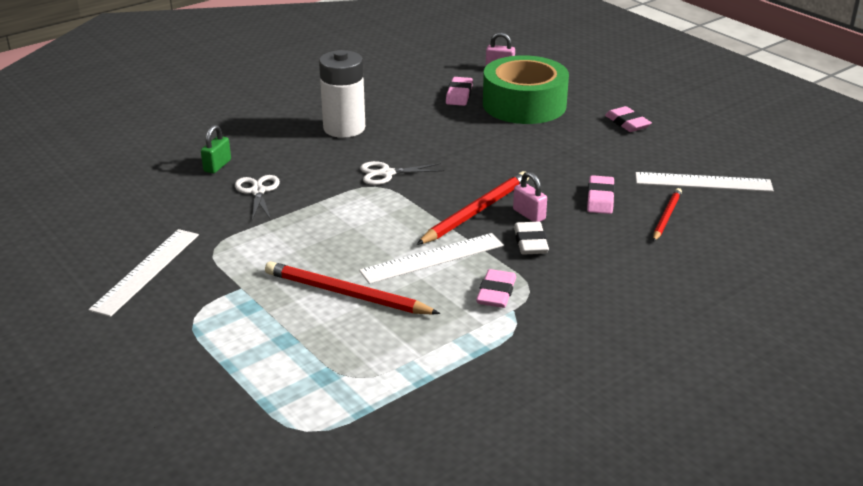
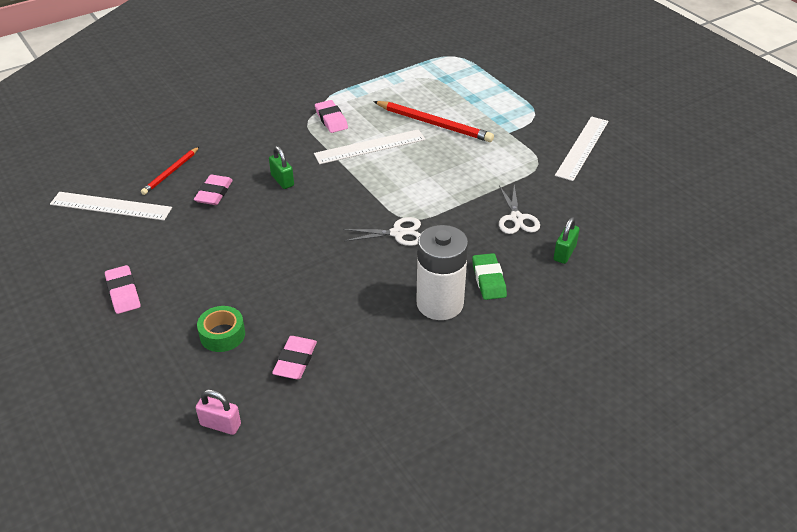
camera: 175 degrees left, 10 degrees up
red pencil [416,171,529,245] -> none
pink eraser [476,269,516,308] -> pink eraser turned 45 degrees counterclockwise [315,100,348,133]
green tape [483,55,569,124] -> green tape [197,306,245,352], size x0.44
pink padlock [513,172,547,222] -> green padlock [269,146,294,189]
white eraser [514,222,549,255] -> none
none -> green eraser [472,253,507,300]

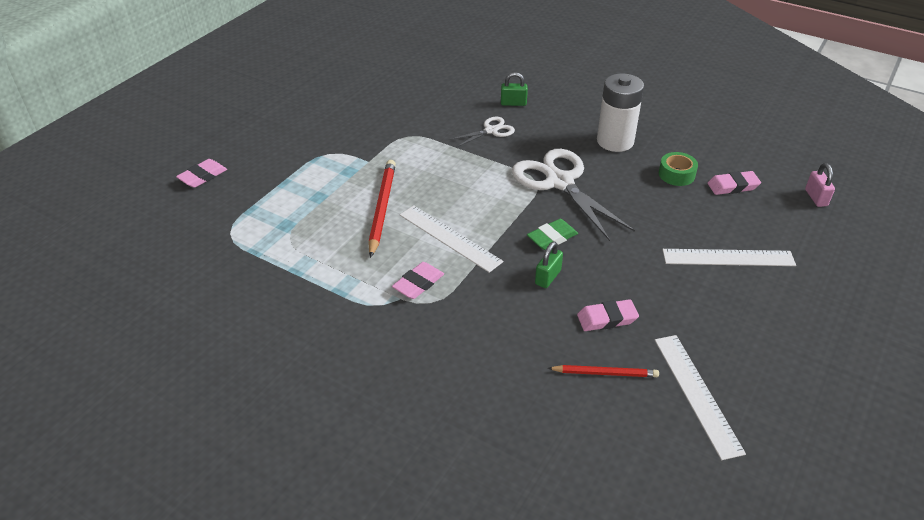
camera: 115 degrees left, 0 degrees up
pink eraser [105,265,141,314] -> pink eraser moved to [176,159,227,188]
green tape [197,306,245,352] -> green tape moved to [659,152,698,186]
white scissors [343,217,421,246] -> white scissors [512,149,635,241], size x1.99
green eraser [472,253,507,300] -> green eraser moved to [527,219,578,250]
white ruler [555,116,608,181] -> white ruler moved to [662,249,796,266]

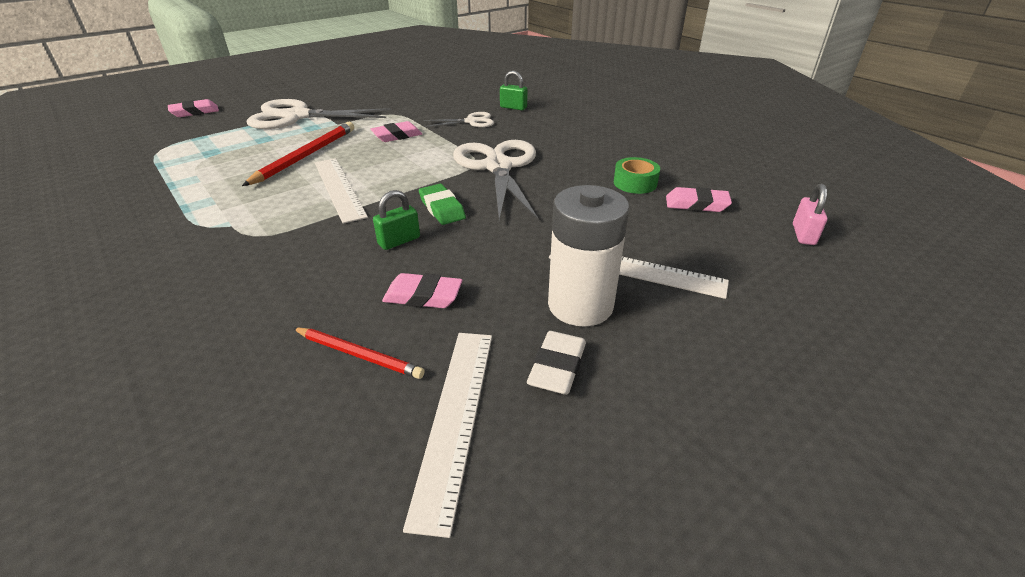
camera: 20 degrees right, 5 degrees down
pink eraser [392,262,444,299] -> pink eraser moved to [370,121,422,142]
green eraser [527,219,578,250] -> green eraser turned 75 degrees clockwise [419,184,466,225]
white battery [597,73,644,152] -> white battery moved to [548,185,630,327]
none -> white scissors [247,99,391,129]
none -> white eraser [527,331,586,395]

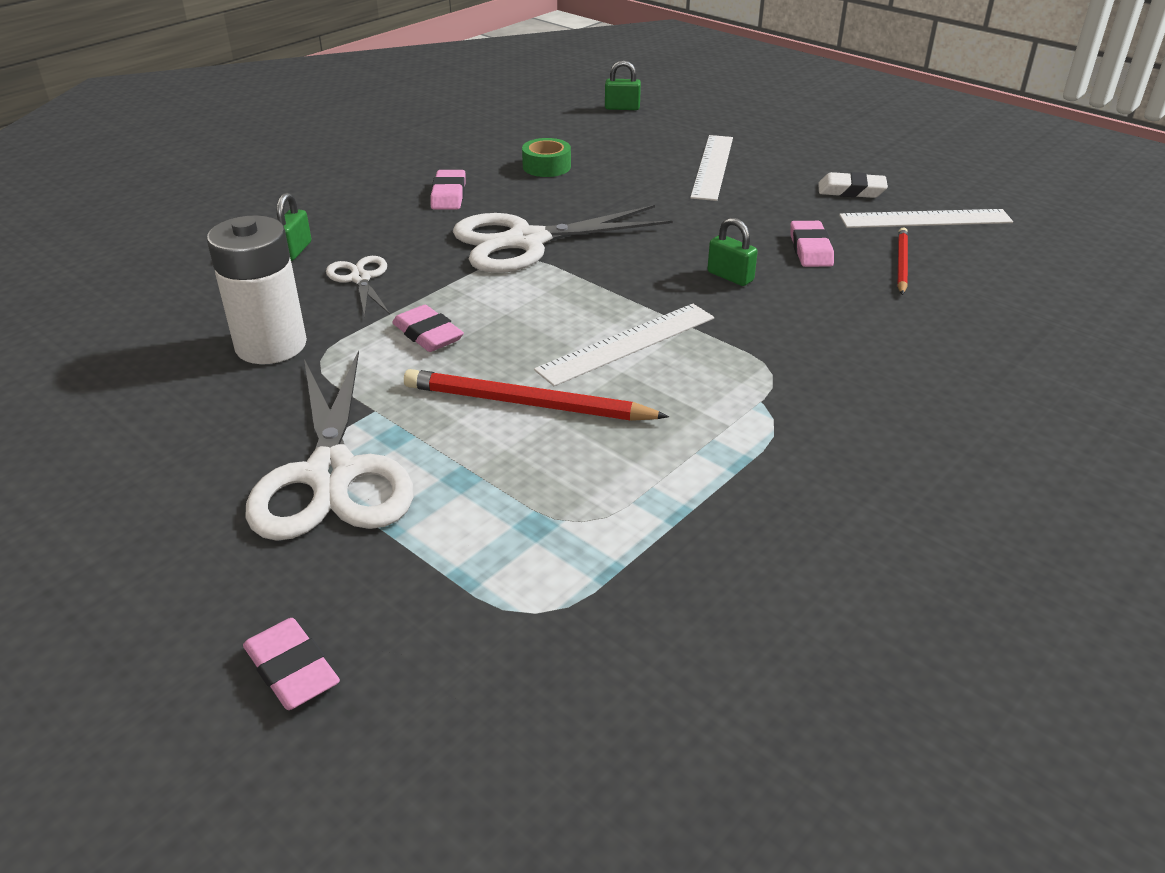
camera: 100 degrees left, 0 degrees up
green eraser [419,184,466,225] -> none
white battery [548,185,630,327] -> white battery moved to [207,215,307,364]
pink eraser [666,187,732,212] -> pink eraser moved to [431,170,466,209]
pink padlock [793,184,828,245] -> green padlock [605,60,641,110]

